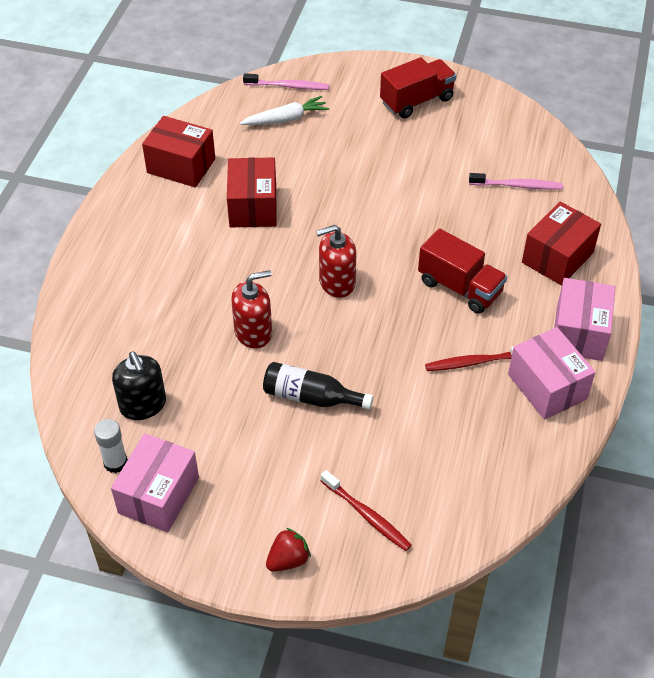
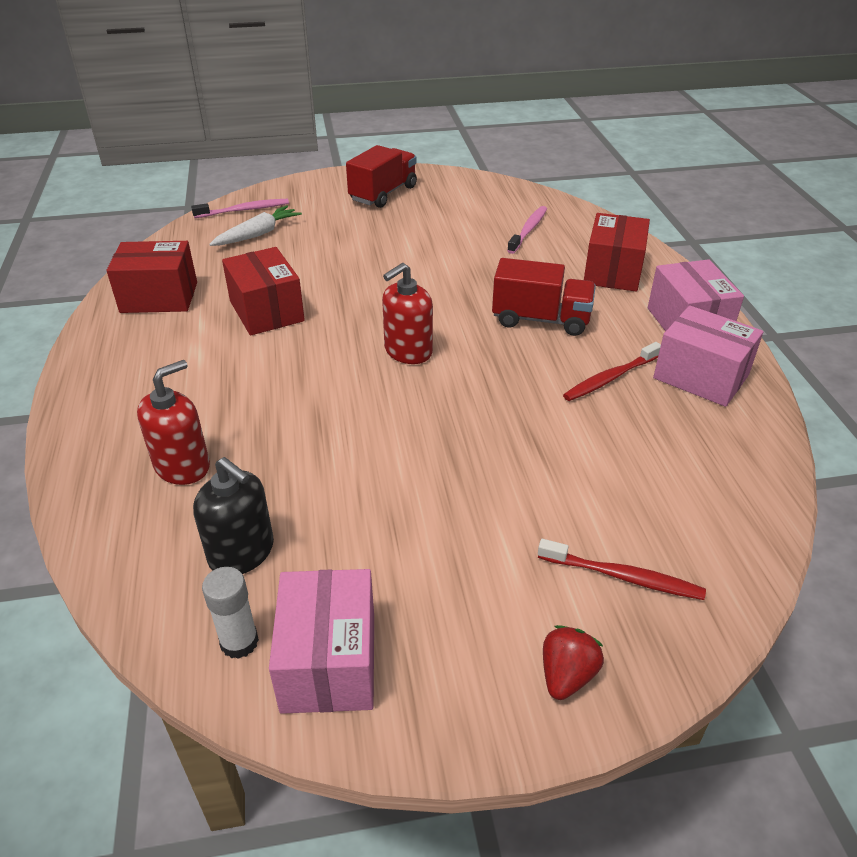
camera: 25 degrees left, 10 degrees down
red soap dispenser [231,270,272,348] -> red soap dispenser moved to [137,360,210,485]
black bottle [263,362,373,410] -> none
pink toothbrush [469,173,563,190] -> pink toothbrush turned 45 degrees counterclockwise [507,206,547,254]

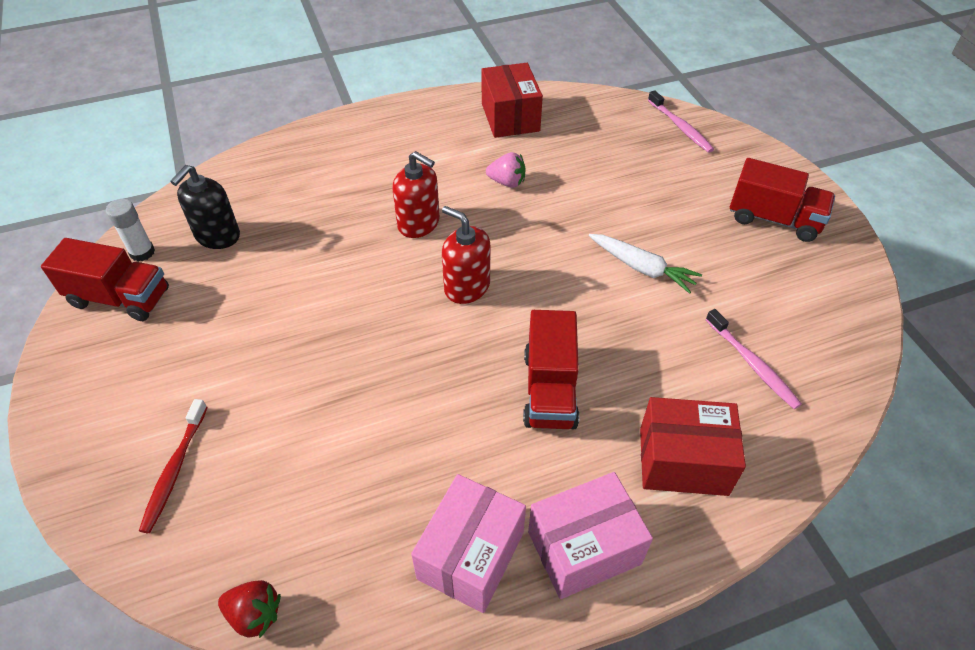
camera: 80 degrees right, 10 degrees up
red soap dispenser [137,360,210,485] -> red soap dispenser moved to [392,151,440,238]
white carrot [209,206,302,246] -> white carrot moved to [589,234,702,294]
red box [222,247,305,336] -> pink strawberry [486,152,526,188]
pink box [269,569,374,714] -> red truck [41,238,169,321]
pink toothbrush [507,206,547,254] -> pink toothbrush turned 45 degrees clockwise [706,309,802,409]
red strawberry [543,625,604,700] -> red strawberry moved to [218,580,281,639]
red toothbrush [563,342,661,401] -> none

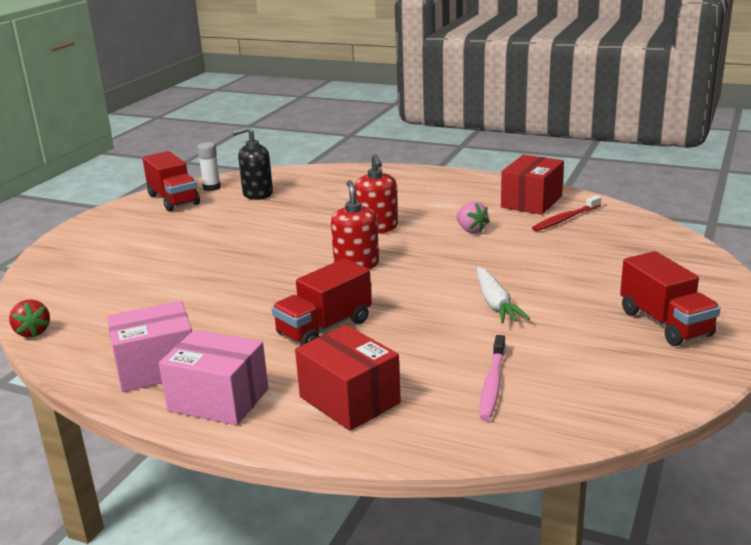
camera: 45 degrees right, 25 degrees down
red toothbrush [139,399,208,533] -> red toothbrush moved to [532,195,601,231]
pink toothbrush [648,90,714,153] -> none

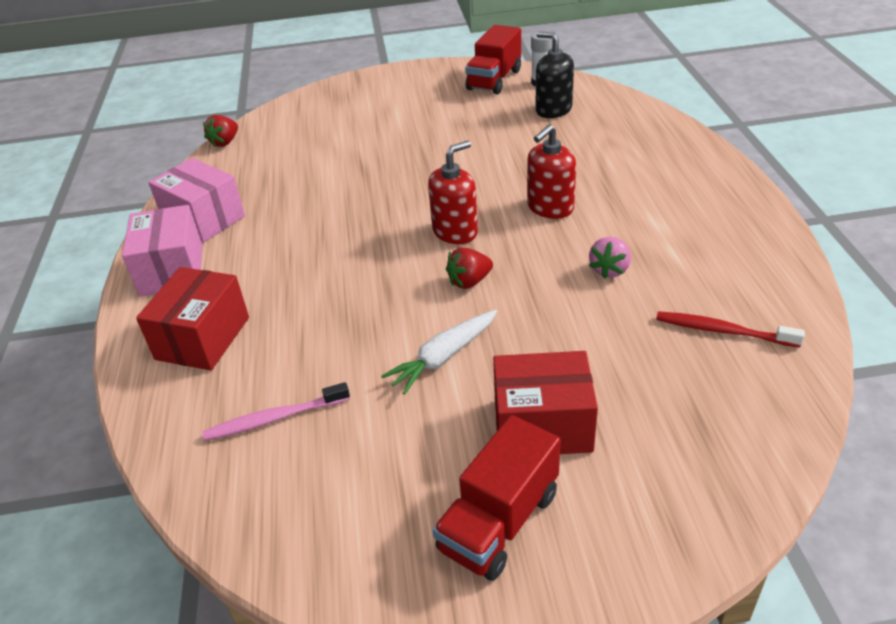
camera: 60 degrees right, 15 degrees up
red truck [272,259,372,345] -> none
red box [501,155,564,215] -> red box moved to [493,351,598,454]
none -> red strawberry [446,247,493,289]

